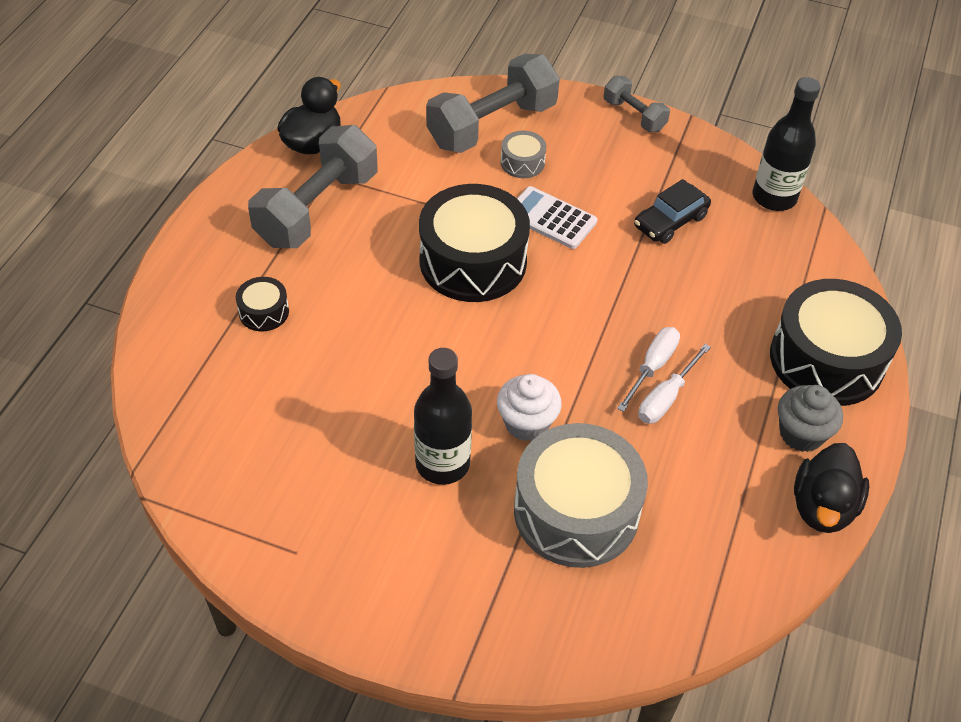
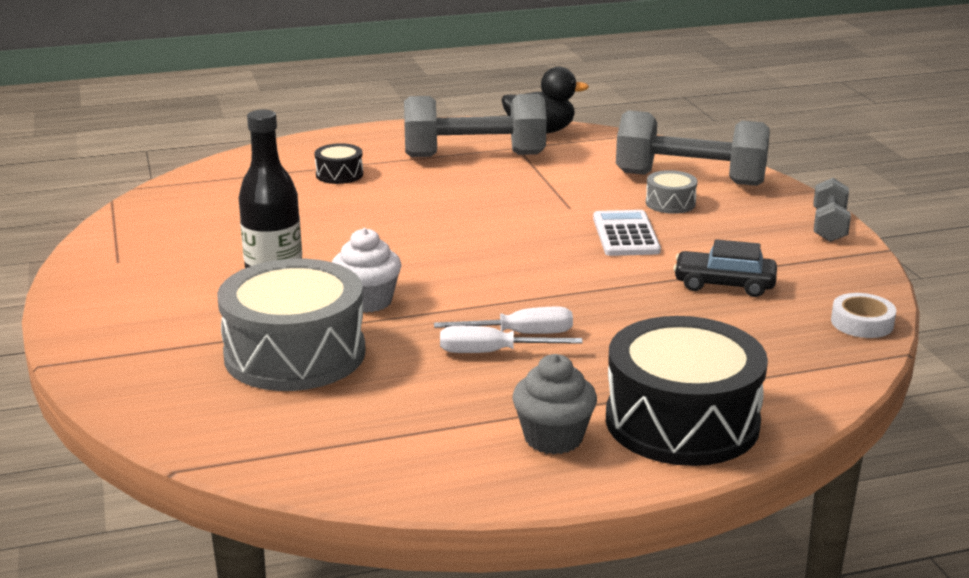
camera: 55 degrees right, 25 degrees down
black drum [419,184,530,302] -> none
black bottle [753,77,821,211] -> white tape [831,293,896,338]
black duck [794,443,869,533] -> none

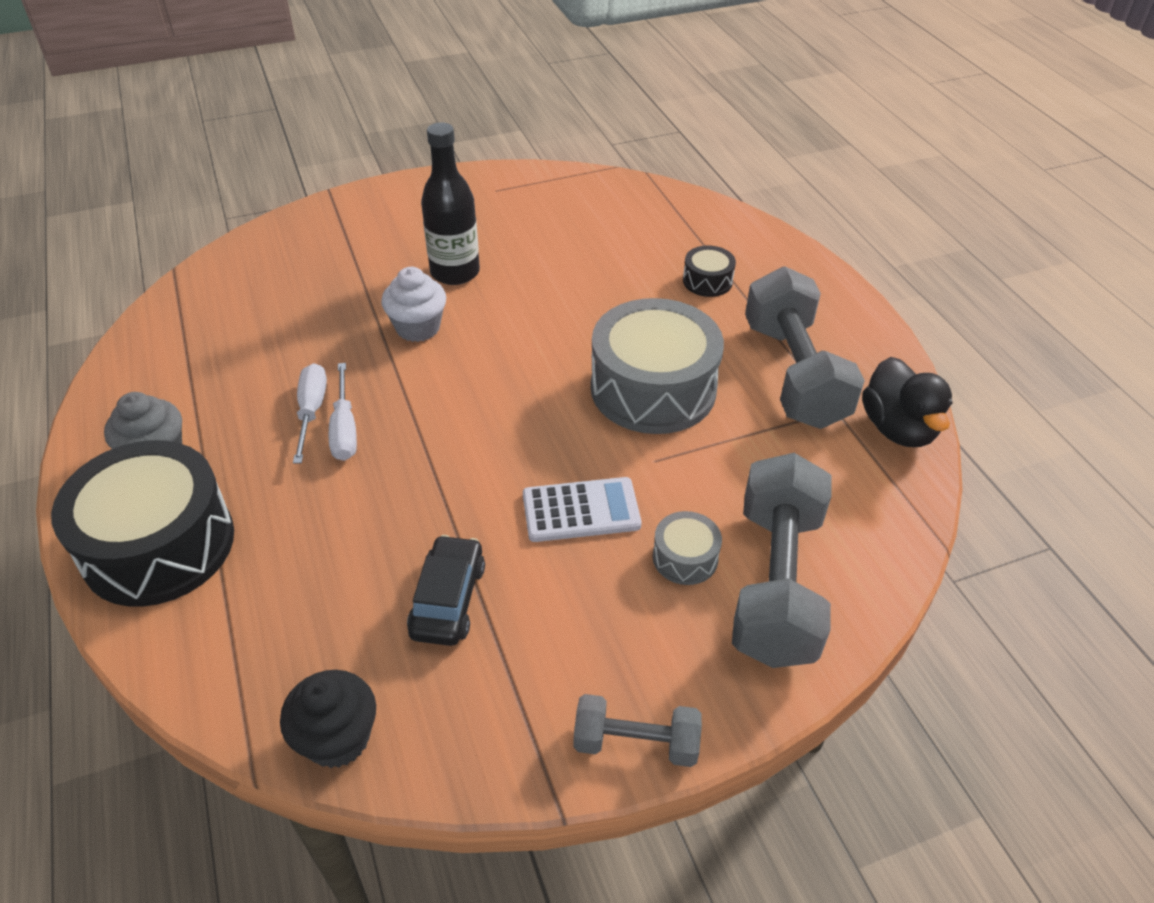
camera: 85 degrees right, 20 degrees up
grey drum [217,259,366,391] -> grey drum moved to [591,298,724,434]
white tape [831,293,896,338] -> black cupcake [280,670,376,768]

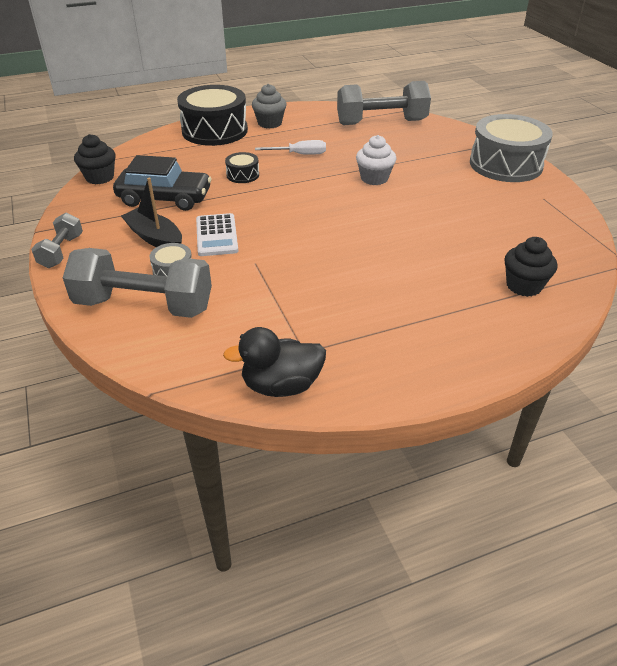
camera: 90 degrees right, 5 degrees down
white screwdriver [329,363,357,461] -> none
black car [407,535,485,646] -> black car [113,155,212,211], size x1.50
black bottle [421,122,480,285] -> none
grey drum [591,298,724,434] -> grey drum moved to [470,114,553,182]
black drum [683,245,736,297] -> black drum moved to [225,152,259,183]
grey dumbbell [745,266,865,429] -> grey dumbbell moved to [337,81,431,125]
none -> black boat [121,178,182,247]
none -> black cupcake [504,237,557,297]

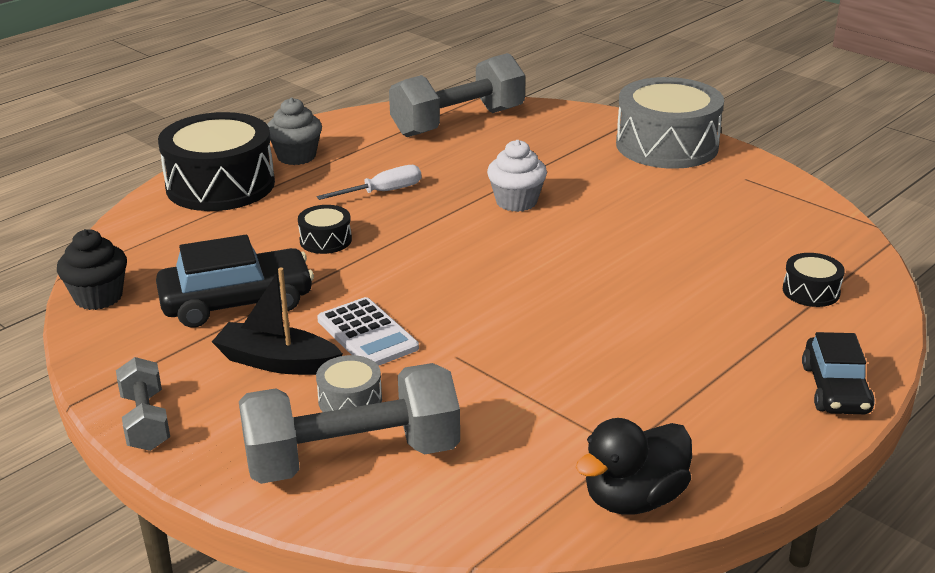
camera: 25 degrees left, 10 degrees down
black cupcake [504,237,557,297] -> black drum [783,253,845,307]
none -> black car [802,332,875,414]

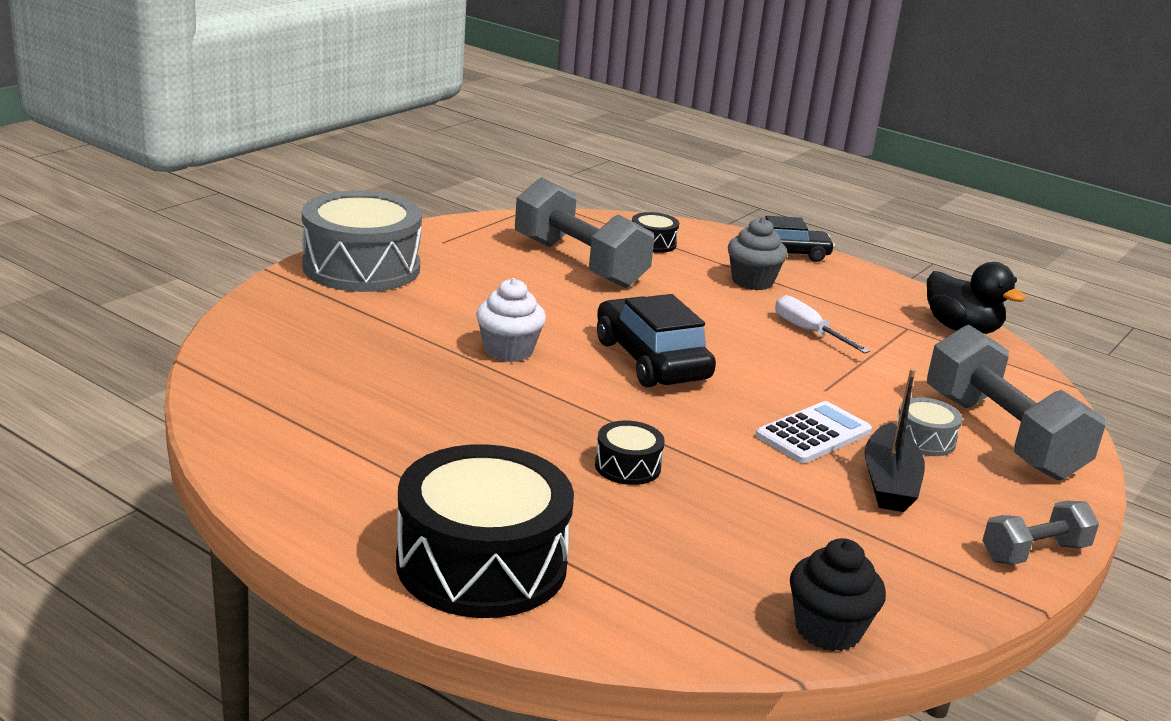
camera: 100 degrees left, 5 degrees down
black car [156,235,314,327] -> black car moved to [597,294,716,387]
grey cupcake [267,98,322,165] -> grey cupcake moved to [728,217,788,290]
white screwdriver [317,165,421,200] -> white screwdriver moved to [775,295,870,353]
grey dumbbell [389,53,525,137] -> grey dumbbell moved to [515,177,655,288]

